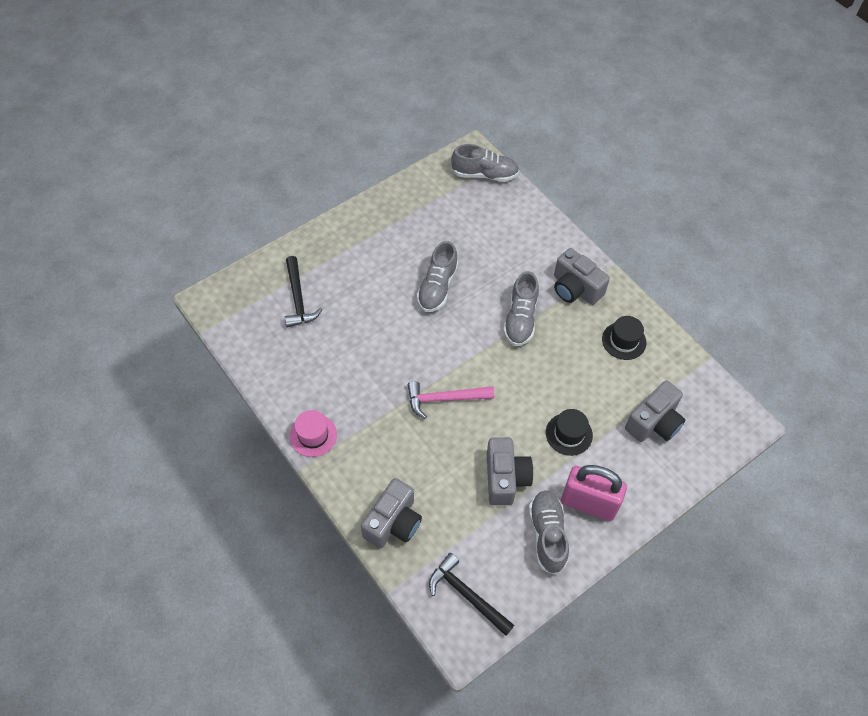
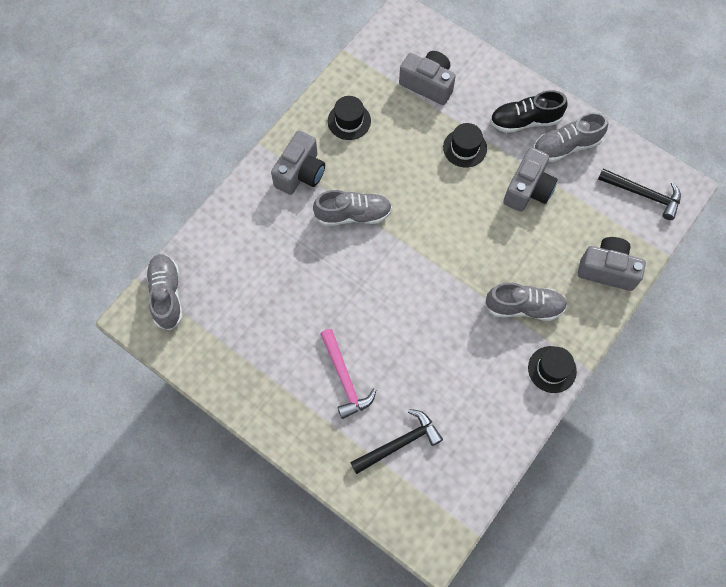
camera: 105 degrees left, 10 degrees up
pink hat [290,410,337,457] -> black hat [528,346,577,393]
pink hammer [408,381,494,419] -> pink hammer moved to [320,329,376,419]
grey shoe [417,241,458,312] -> grey shoe moved to [485,282,567,321]
black hammer [429,553,514,636] -> black hammer turned 90 degrees counterclockwise [598,168,681,220]
grey camera [487,437,533,505] -> grey camera turned 135 degrees clockwise [503,147,558,212]
pink padlock [561,465,627,521] -> black shoe [490,90,567,133]

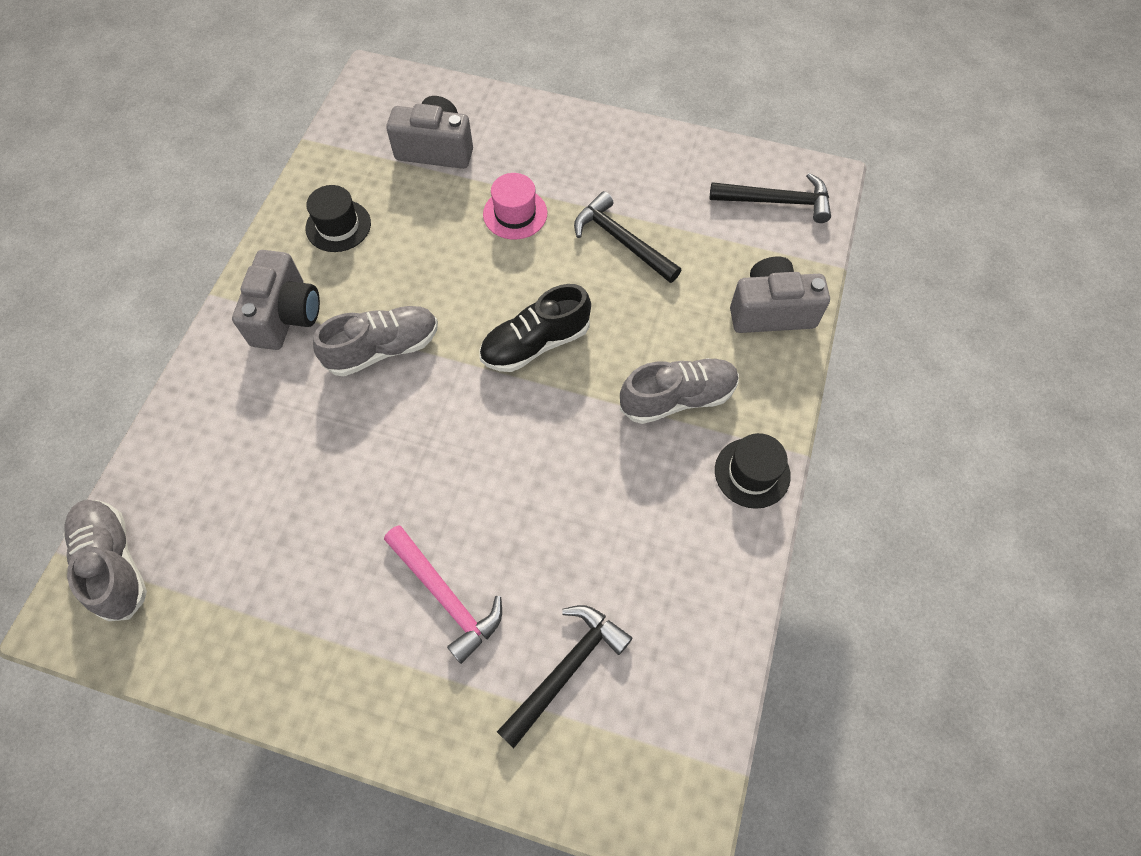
camera: 20 degrees left, 5 degrees down
black hat [443,123,487,168] -> pink hat [483,173,547,240]
black shoe [490,90,567,133] -> black shoe moved to [480,284,591,372]
grey camera [503,147,558,212] -> black hammer [574,191,681,283]
grey shoe [533,112,608,162] -> none

